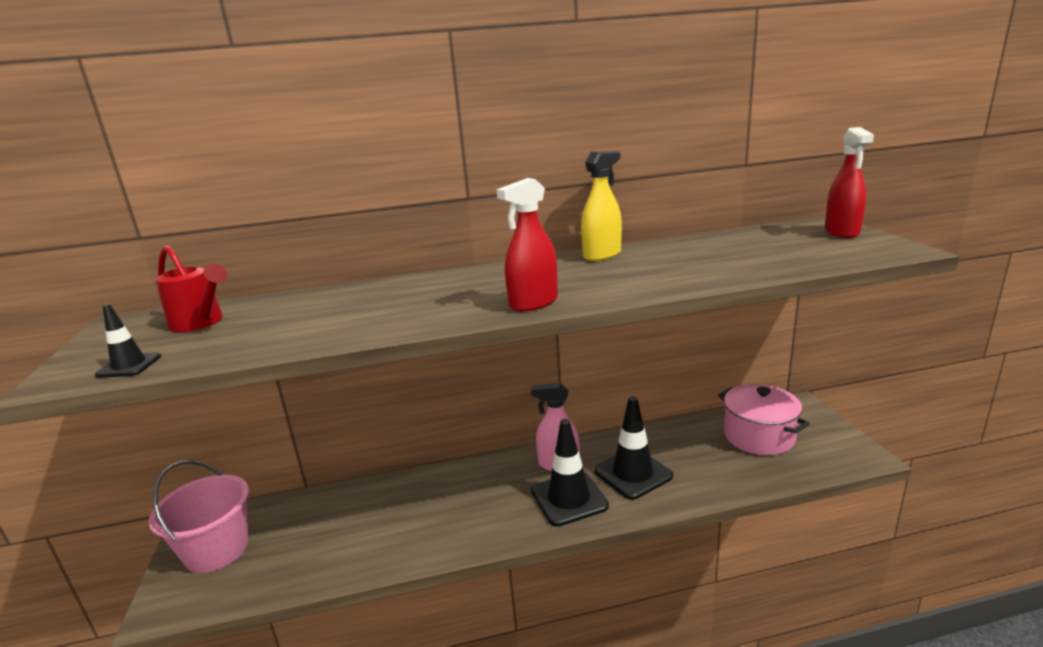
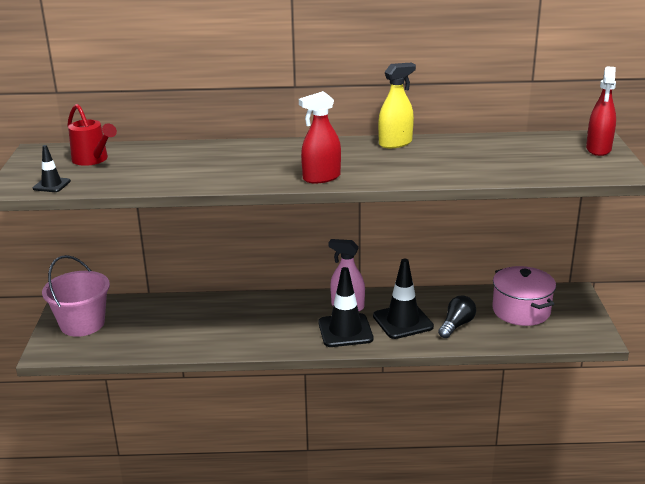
camera: 10 degrees right, 5 degrees up
none -> black light bulb [438,295,476,338]

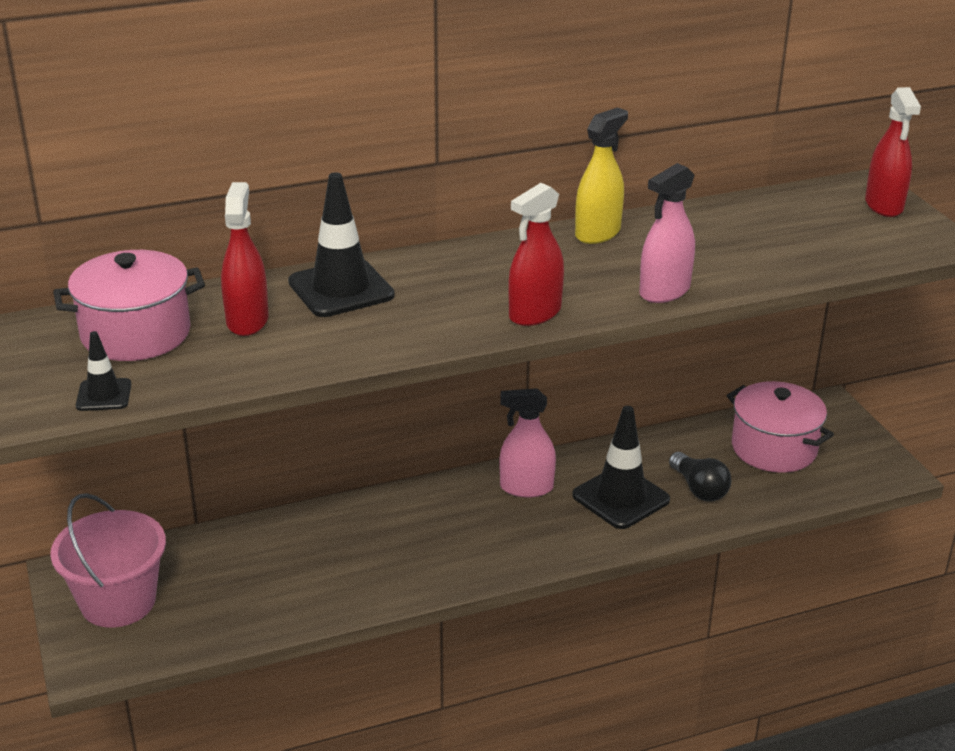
camera: 20 degrees left, 5 degrees up
red watering can [67,104,117,166] -> pink pot [53,250,205,361]
black traffic cone [318,267,373,347] -> black traffic cone moved to [288,172,395,317]
black light bulb [438,295,476,338] -> black light bulb turned 135 degrees clockwise [669,452,731,501]
none -> red spray bottle [221,182,269,336]
none -> pink spray bottle [639,163,695,303]

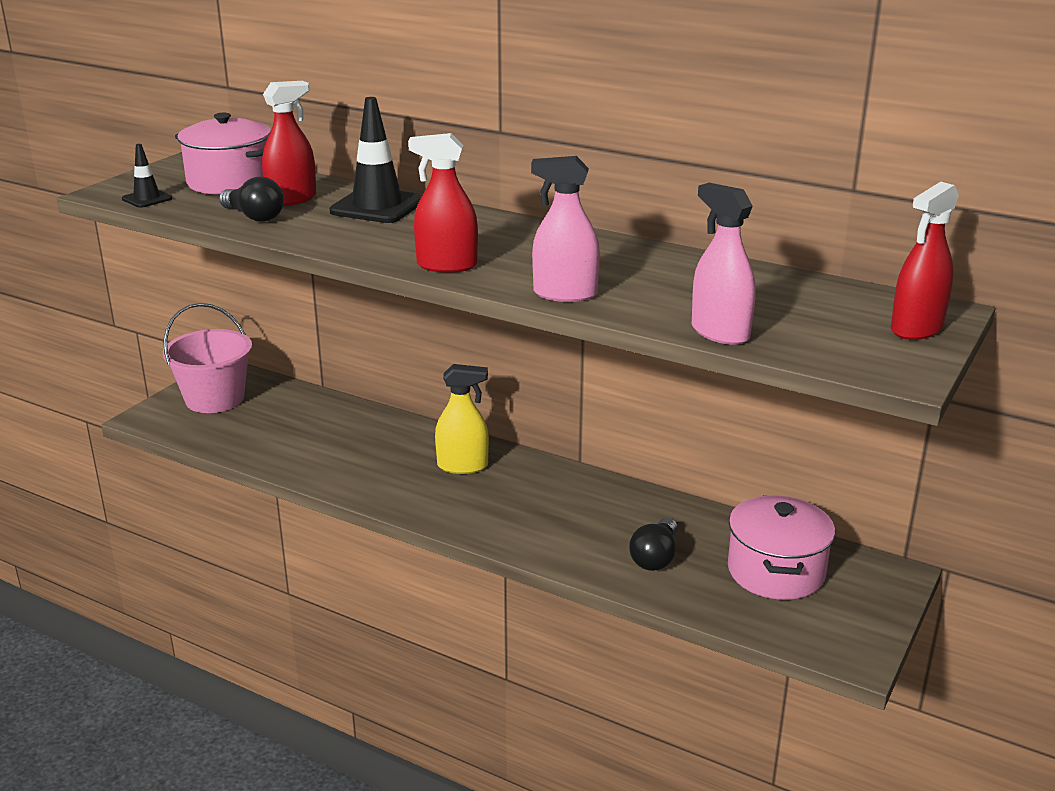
camera: 50 degrees right, 5 degrees down
pink spray bottle [500,388,556,497] -> pink spray bottle moved to [692,183,756,345]
black traffic cone [572,406,670,529] -> none
yellow spray bottle [575,108,628,244] -> yellow spray bottle moved to [435,364,489,474]
none -> black light bulb [219,176,284,222]

